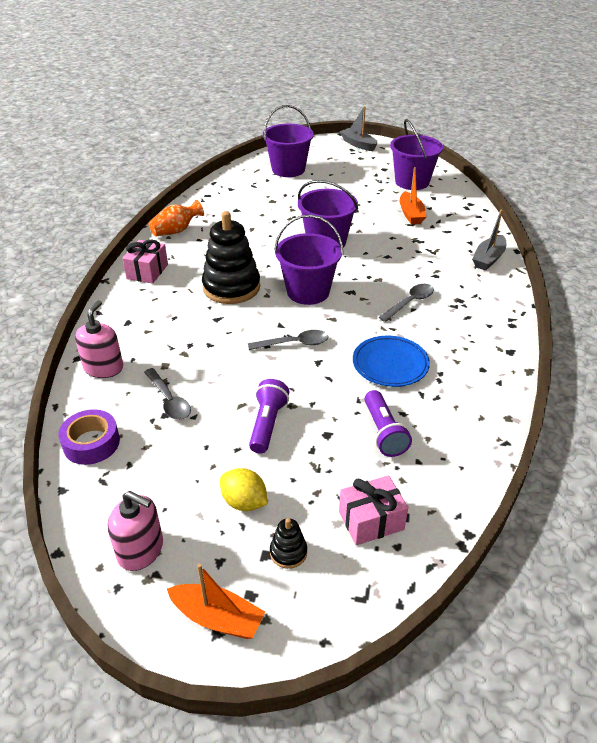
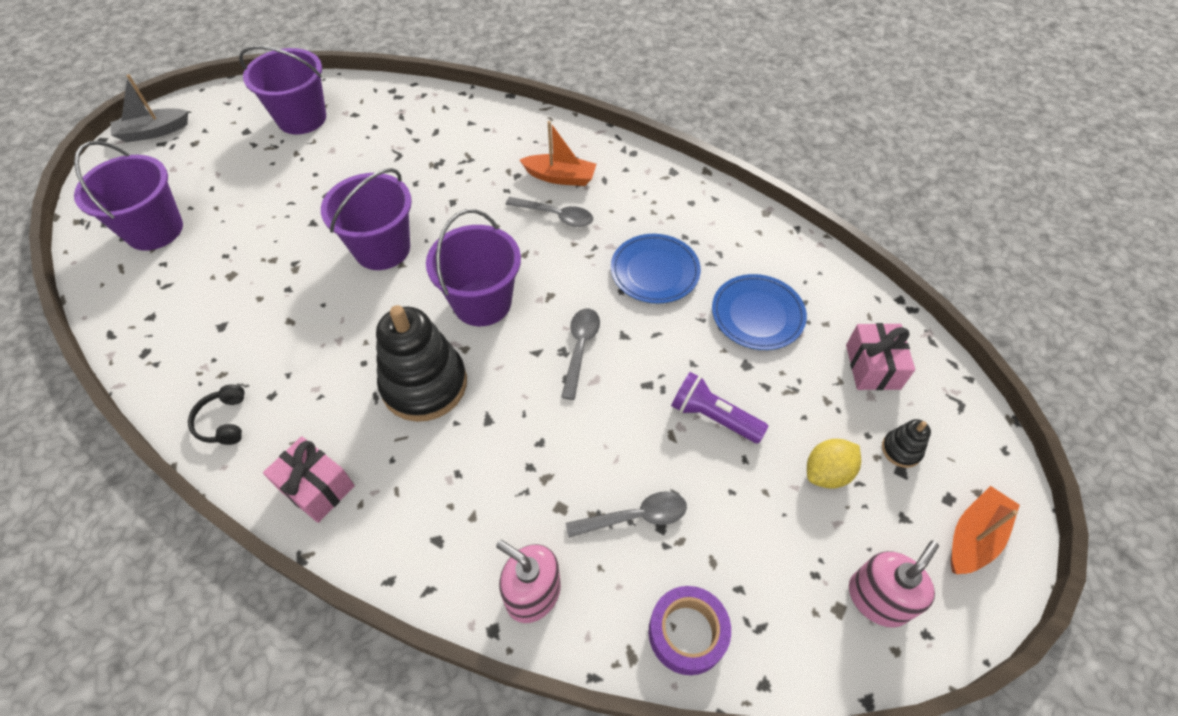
camera: 70 degrees left, 15 degrees up
orange vase [148,200,204,237] -> black headphones [188,384,244,445]
purple flashlight [365,390,412,457] -> blue plate [712,274,807,350]
grey spoon [379,284,434,322] -> grey spoon turned 135 degrees clockwise [505,197,593,227]
orange boat [400,167,427,225] -> orange boat moved to [520,121,596,186]
grey boat [472,210,506,271] -> none

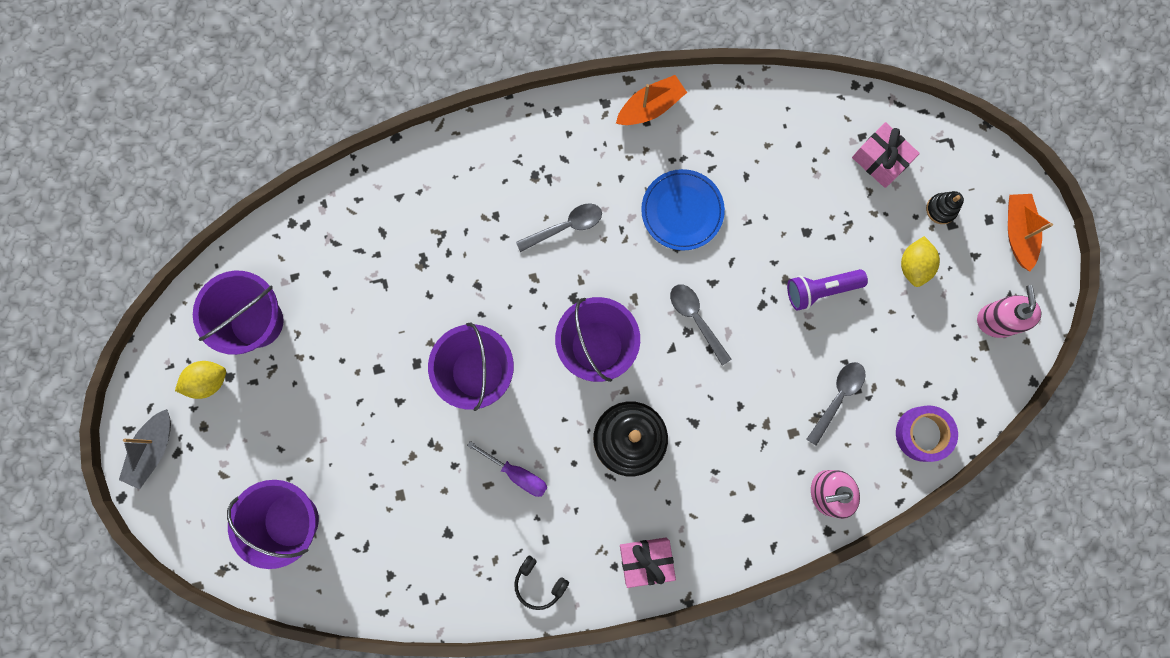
camera: 45 degrees left, 25 degrees up
orange boat [520,121,596,186] -> orange boat moved to [616,75,687,125]
blue plate [712,274,807,350] -> none
none -> yellow lemon [175,361,226,399]
none -> purple screwdriver [467,441,547,497]

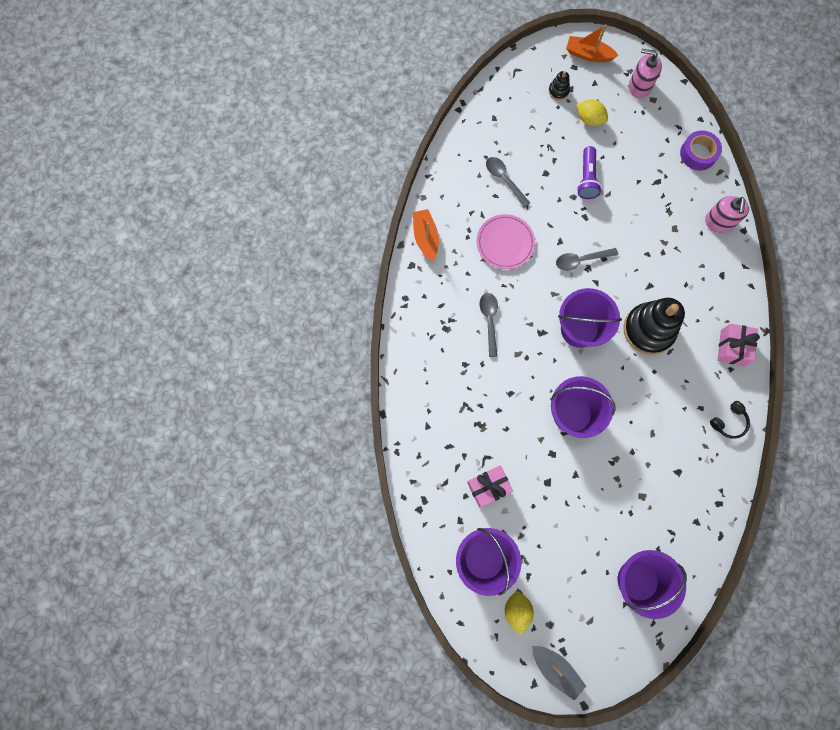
camera: 70 degrees left, 5 degrees down
purple screwdriver [467,441,547,497] -> none
blue plate [641,169,725,251] -> pink plate [477,214,535,269]
grey spoon [806,362,866,446] -> grey spoon moved to [486,157,530,207]
pink gift [852,122,920,188] -> pink gift moved to [467,465,513,508]

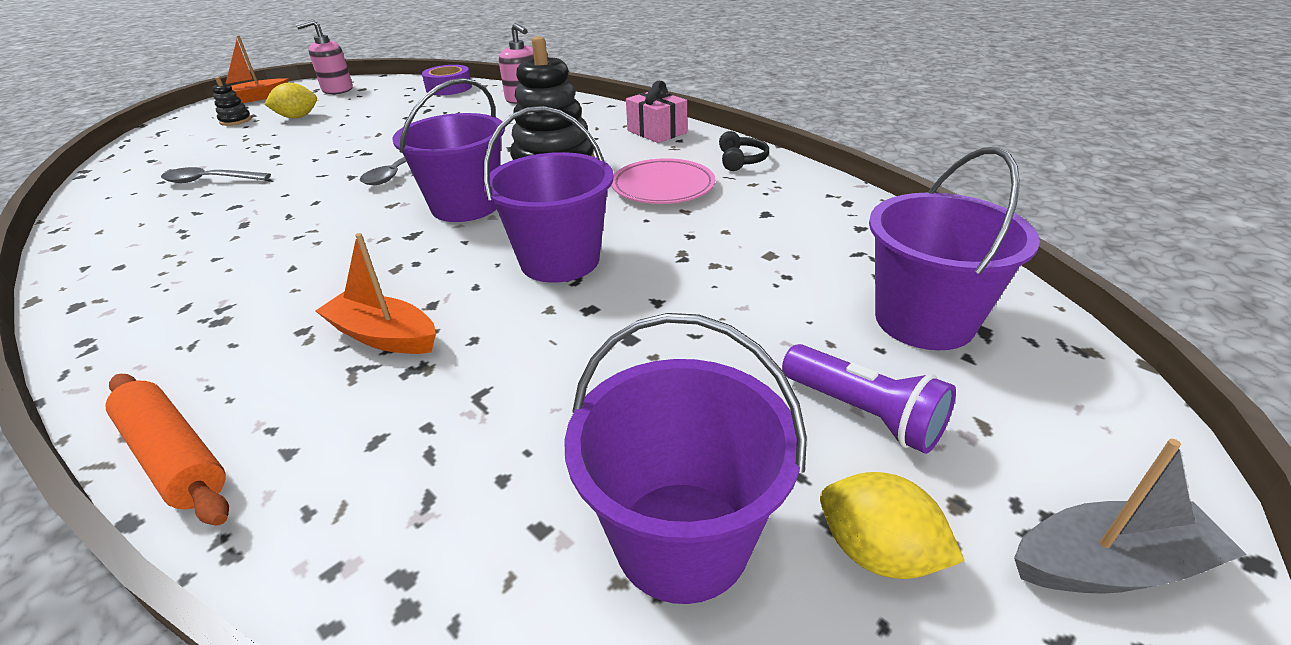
camera: 50 degrees left, 40 degrees down
orange boat [413,209,439,261] -> orange boat moved to [315,233,436,354]
pink gift [467,465,513,508] -> none
pink plate [477,214,535,269] -> pink plate moved to [611,158,715,204]
grey spoon [480,293,498,357] -> none
purple flashlight [577,146,602,199] -> purple flashlight moved to [782,344,956,454]
none -> orange rolling pin [105,374,229,526]

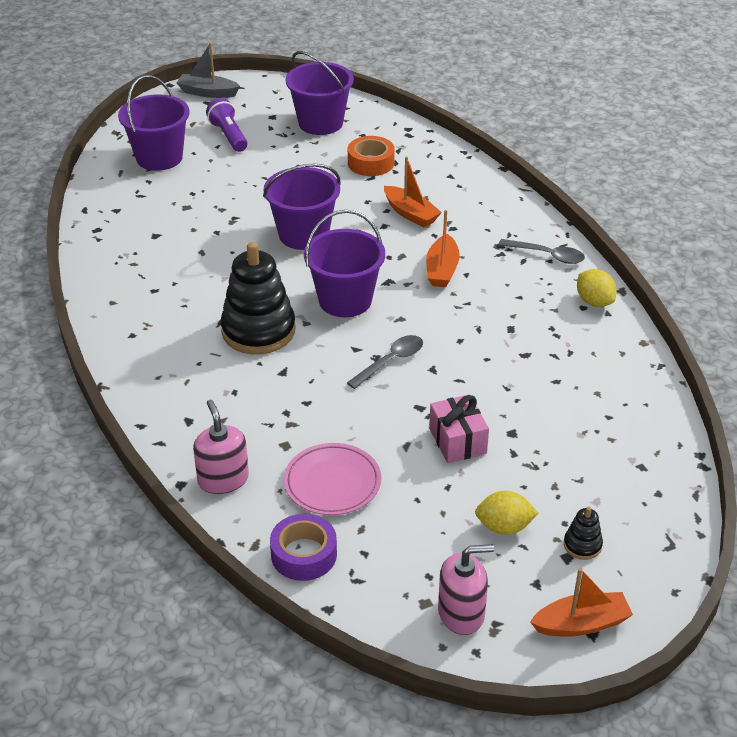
camera: 160 degrees left, 5 degrees up
orange rolling pin [105,374,229,526] -> none
grey spoon [161,167,271,183] -> grey spoon moved to [498,239,585,264]
pink plate [611,158,715,204] -> pink plate moved to [284,443,381,515]
pink gift [626,81,687,143] -> pink gift moved to [429,395,489,463]
black headphones [719,131,769,171] -> none
yellow lemon [820,472,964,579] -> yellow lemon moved to [577,269,617,307]
none -> orange tape [348,136,395,176]
none -> orange boat [426,210,460,287]

